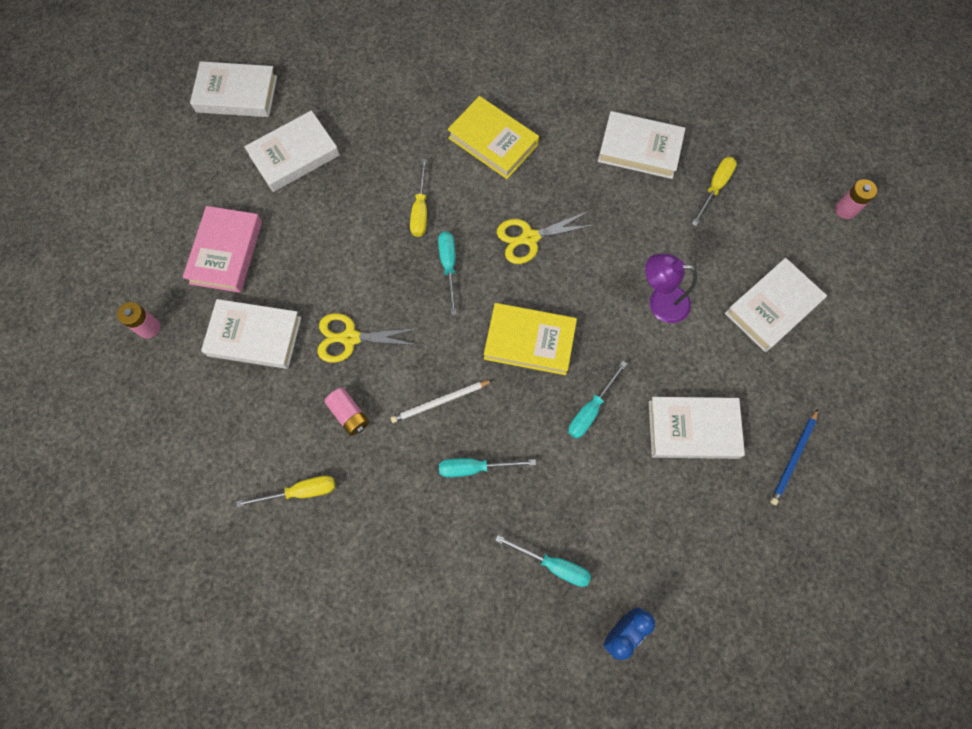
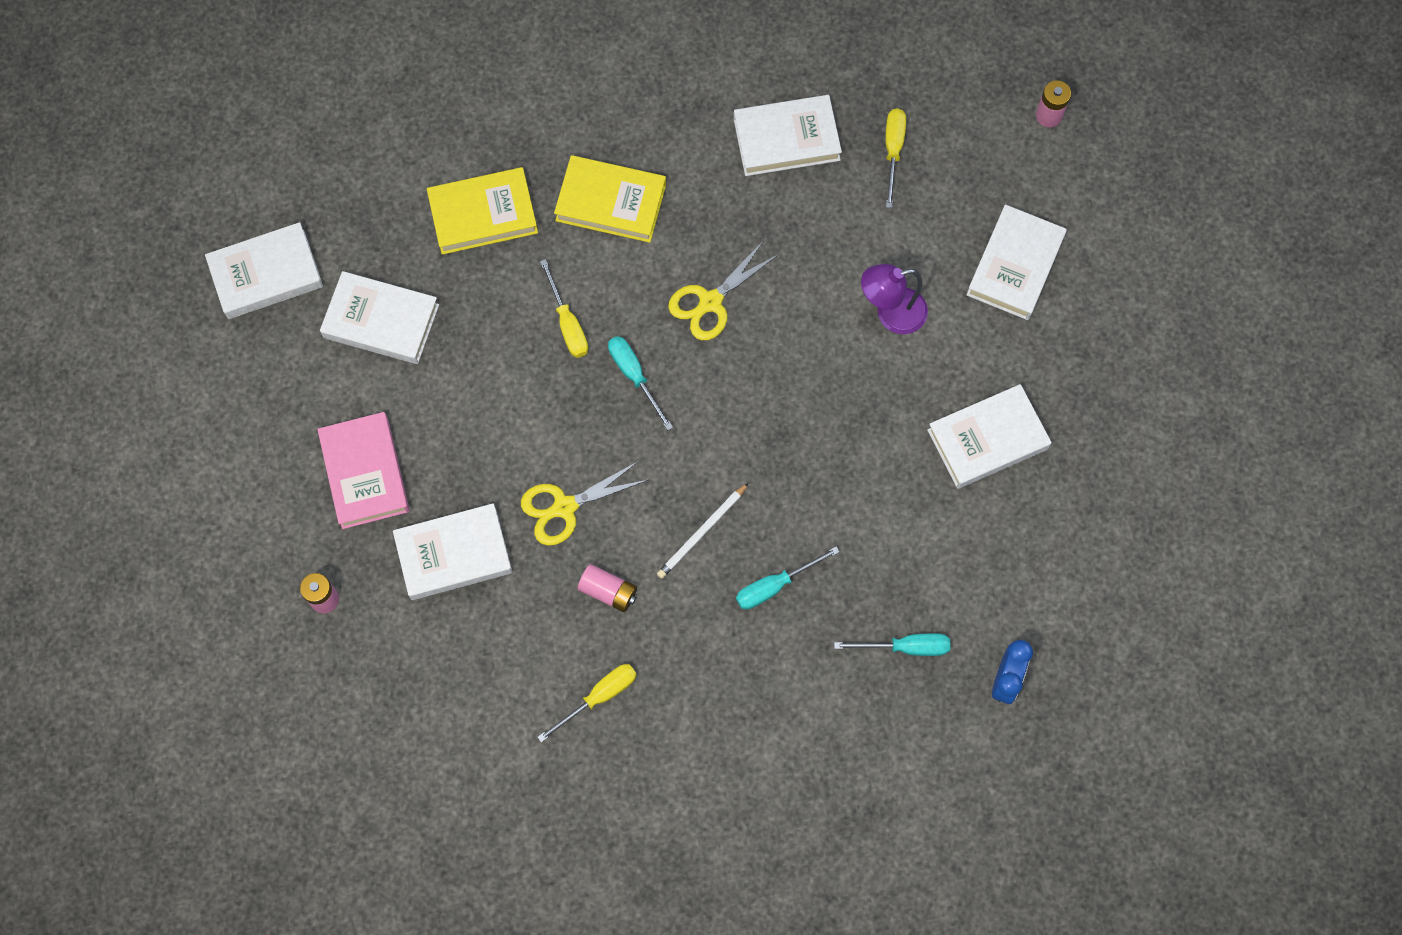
camera: 25 degrees left, 0 degrees up
white book [244,110,340,192] -> white book turned 75 degrees clockwise [320,271,439,364]
yellow book [484,303,577,375] -> yellow book moved to [427,167,538,255]
turquoise screwdriver [568,361,627,439] -> none
blue pencil [770,409,818,505] -> none

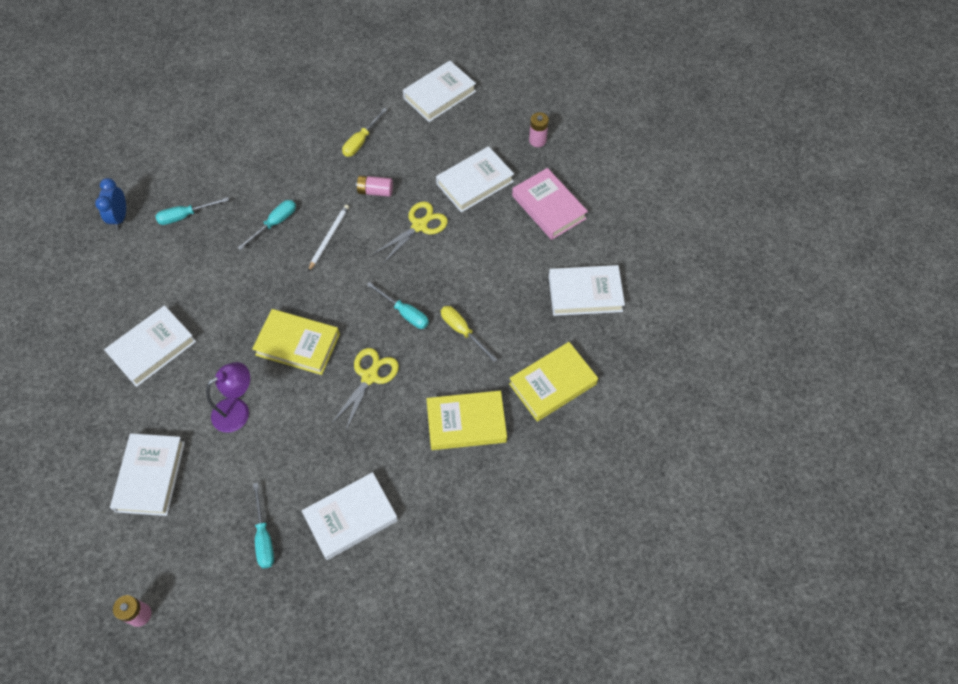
camera: 160 degrees right, 10 degrees down
white book [205,222,323,319] -> white book moved to [403,61,476,122]
yellow screwdriver [885,108,906,208] -> turquoise screwdriver [253,483,274,569]
none -> yellow book [252,309,340,375]

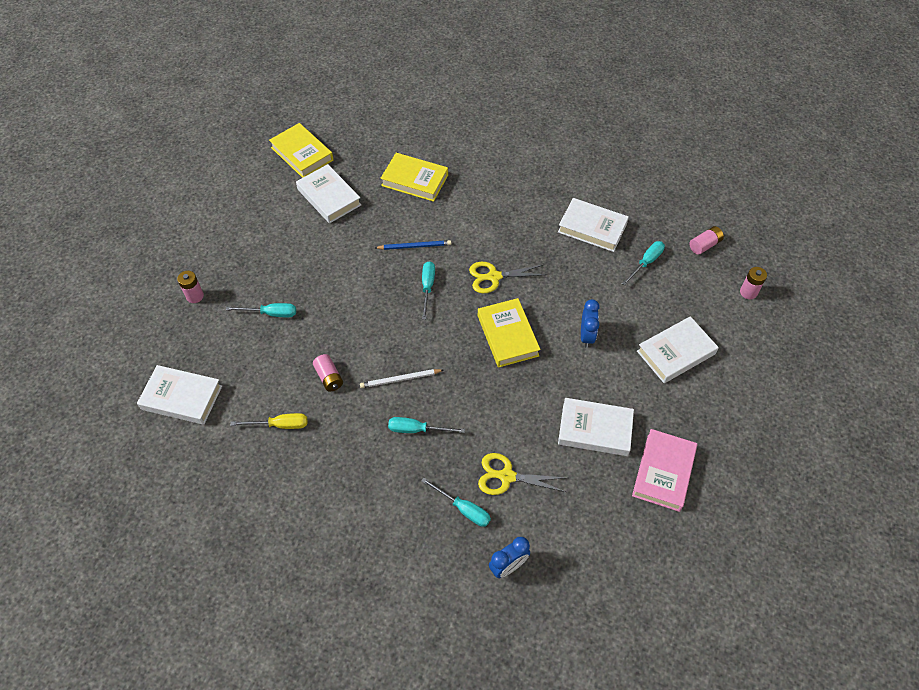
camera: 125 degrees left, 5 degrees down
purple lamp [206,362,250,433] -> blue clock [581,299,600,348]
yellow scissors [374,202,448,264] -> yellow scissors moved to [478,453,566,495]
yellow book [426,391,507,450] -> yellow book moved to [269,123,333,178]
white book [436,146,514,213] -> turquoise screwdriver [226,303,296,317]
yellow screwdriver [441,306,498,362] -> blue pencil [375,240,451,250]
pink book [512,168,588,240] -> pink book moved to [632,429,697,512]
none -> pink battery [690,226,724,255]

